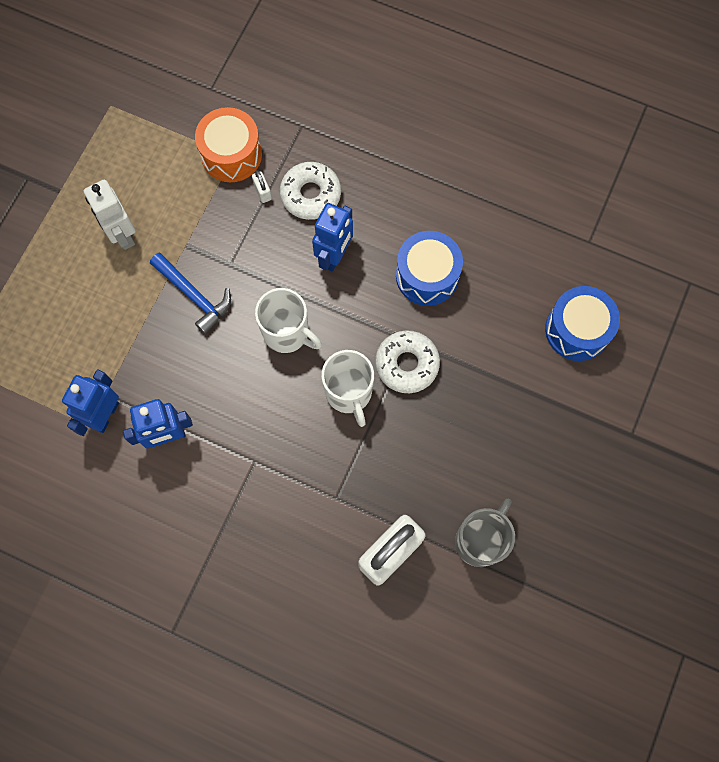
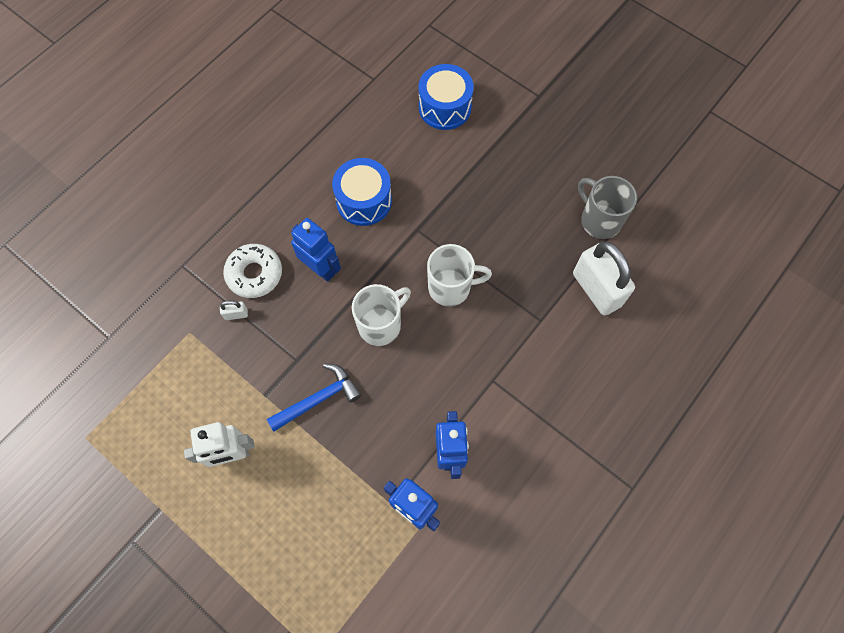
camera: 75 degrees left, 5 degrees down
orange drum [195,107,262,182] -> none
white donut [375,330,440,393] -> none

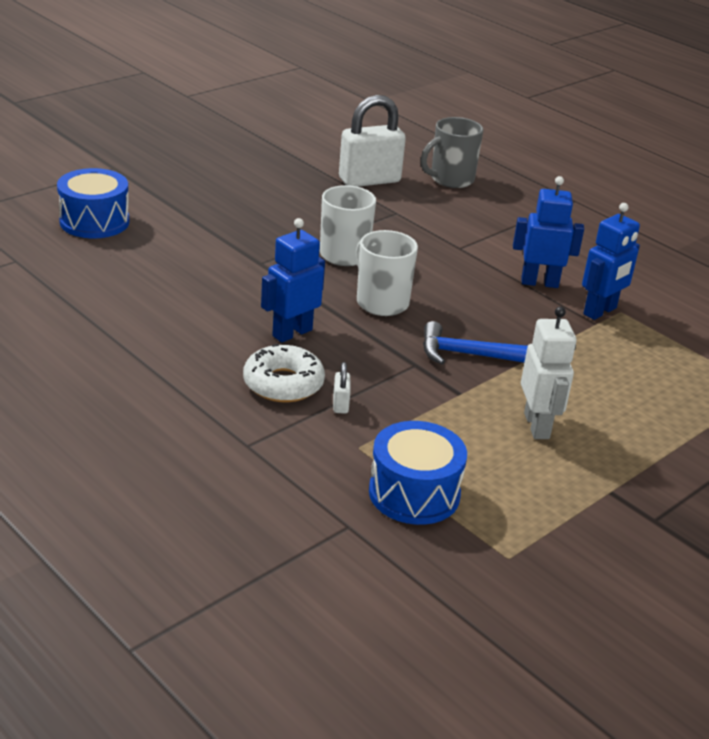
camera: 85 degrees left, 35 degrees down
blue hammer [267,363,362,432] -> blue hammer turned 60 degrees counterclockwise [423,321,528,365]
blue drum [332,158,392,226] -> blue drum moved to [369,421,467,525]
grey mug [578,176,637,239] -> grey mug moved to [421,117,483,188]

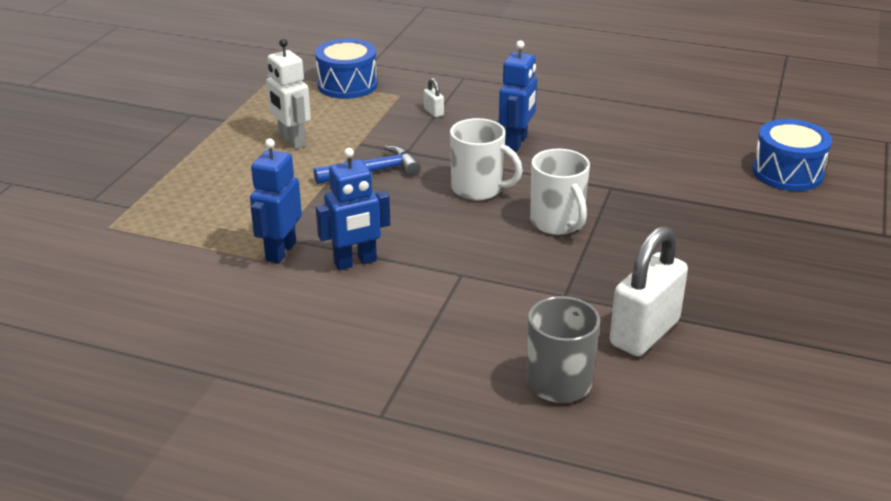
camera: 155 degrees right, 0 degrees up
white donut [243,344,325,402] -> none

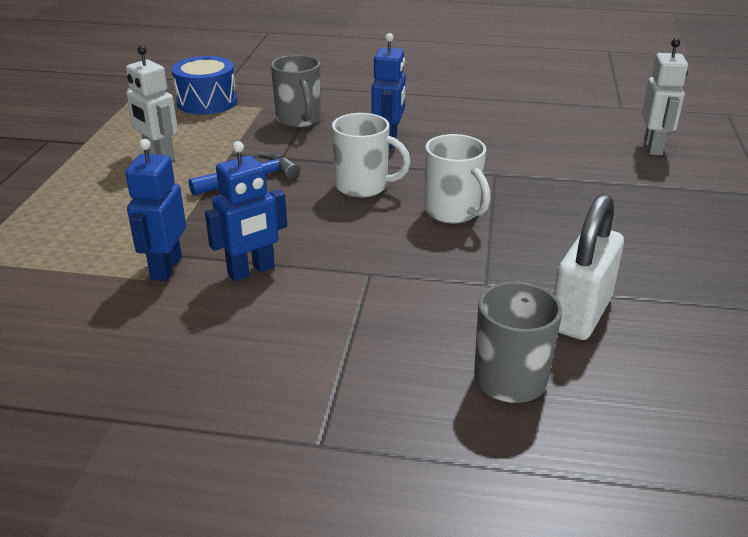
camera: 10 degrees left, 0 degrees up
white padlock [424,78,444,117] -> grey mug [271,55,321,127]
blue drum [752,119,832,191] -> white robot [642,38,688,155]

